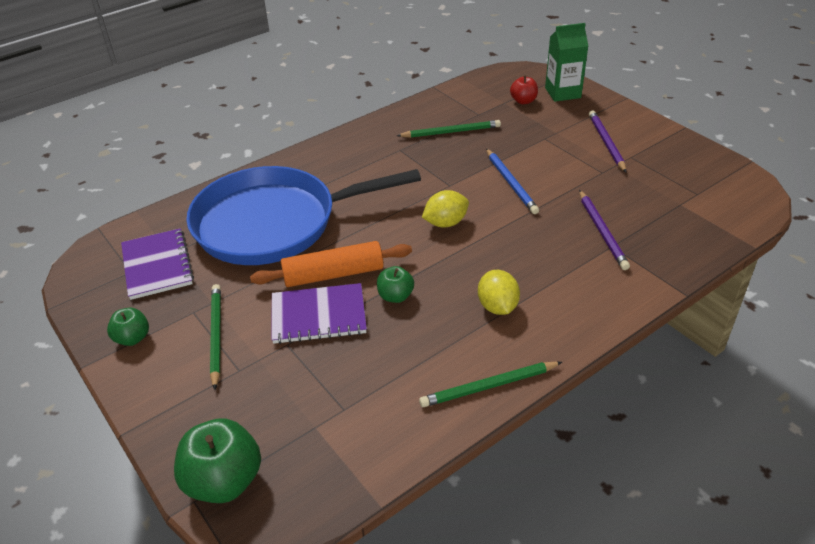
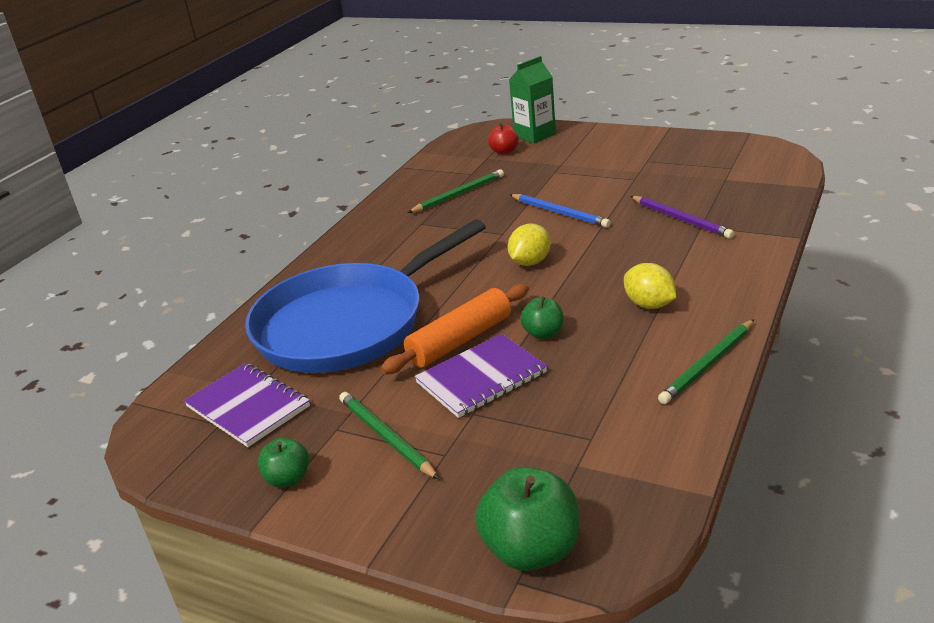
camera: 25 degrees left, 10 degrees down
purple pencil [589,111,626,172] -> none

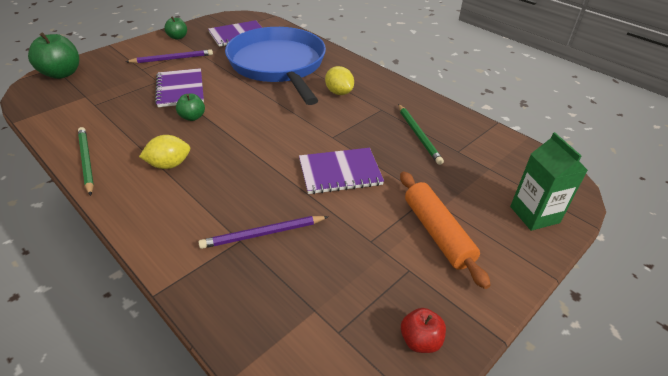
camera: 105 degrees right, 10 degrees up
green pencil [339,392,439,479] -> purple pencil [126,49,213,63]
orange rolling pin [381,284,529,374] -> orange rolling pin moved to [400,172,491,289]
red apple [488,123,518,154] -> red apple moved to [401,308,446,353]
yellow lemon [508,223,551,266] -> yellow lemon moved to [325,66,354,95]
blue pencil [509,194,611,228] -> purple notebook [299,148,384,194]

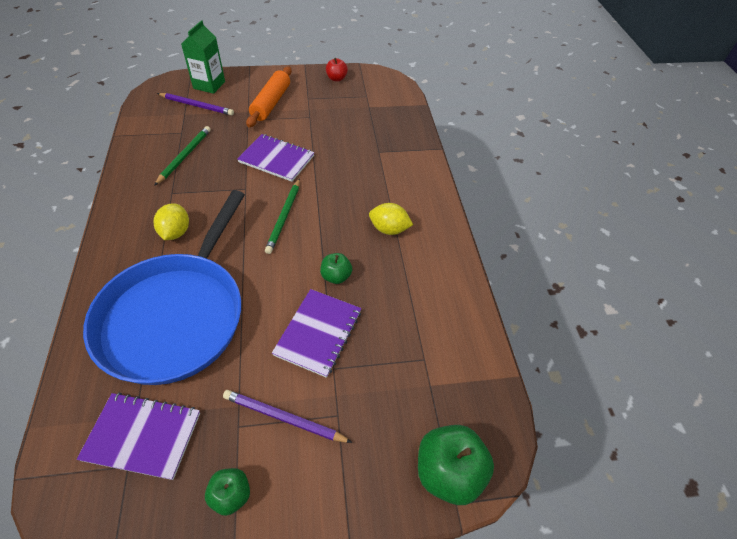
camera: 145 degrees left, 10 degrees up
green pencil [78,127,94,196] -> green pencil moved to [265,179,300,254]
purple pencil [198,216,329,249] -> purple pencil moved to [157,93,234,116]

